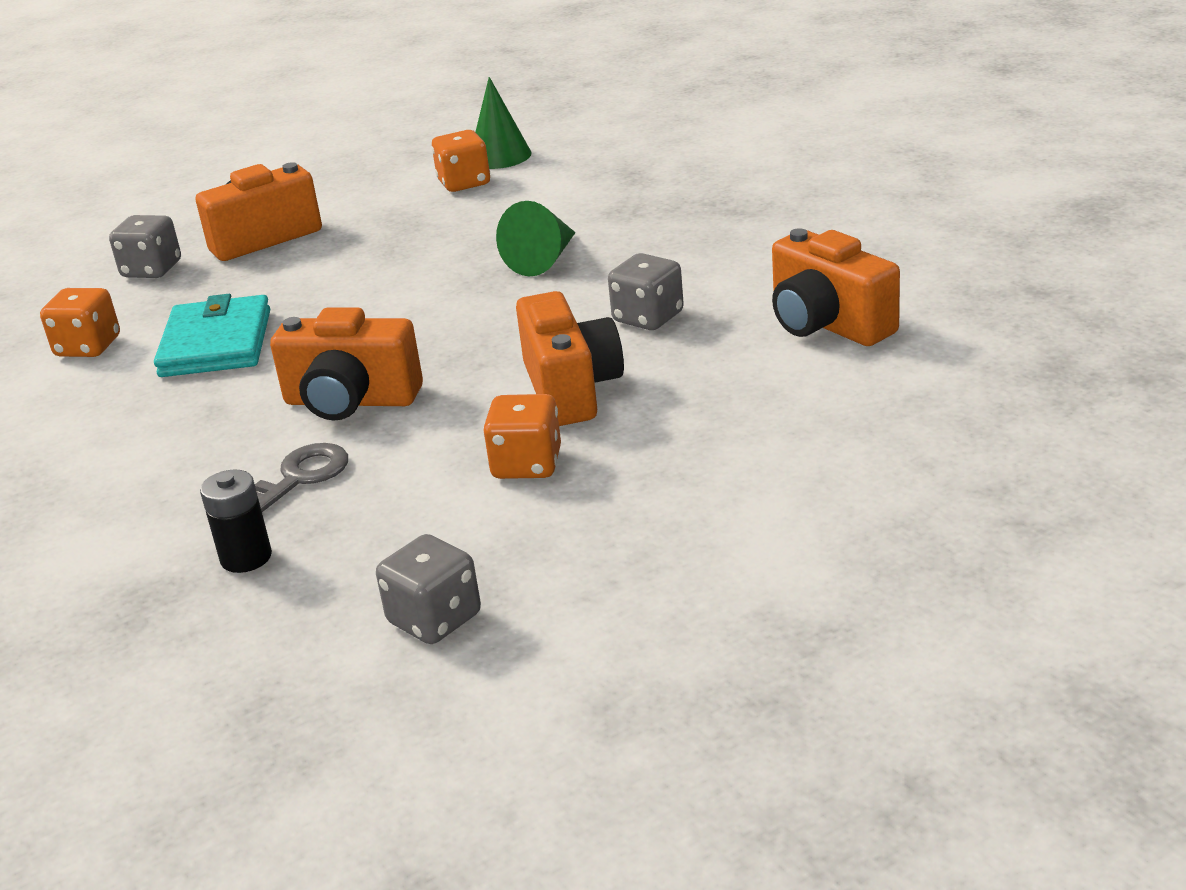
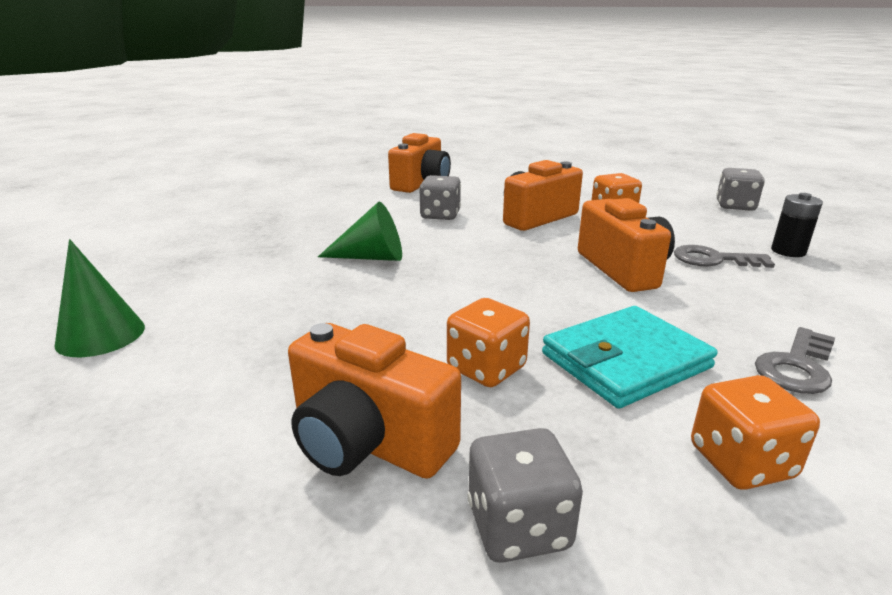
camera: 120 degrees left, 5 degrees down
orange dice [432,130,490,192] -> orange dice moved to [447,298,530,387]
none -> grey key [755,327,835,394]

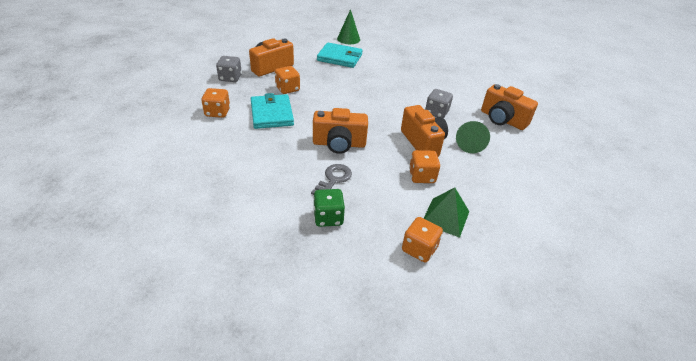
camera: 105 degrees right, 15 degrees up
green cone [318,202,402,261] -> green cone moved to [456,121,490,153]
grey dice [716,168,765,211] -> orange dice [402,217,443,262]
grey key [755,327,835,394] -> none
black battery [771,193,823,257] -> green dice [313,189,345,227]
none -> turquoise wallet [317,43,363,68]
none -> green pyramid [424,187,469,238]

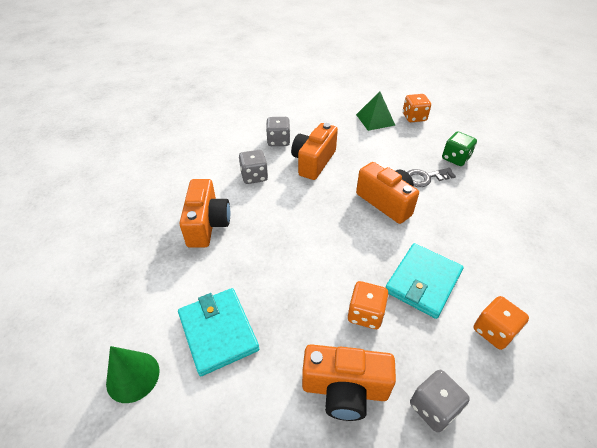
camera: 130 degrees left, 5 degrees up
orange dice [409,150,440,183] -> none
green cone [456,121,490,153] -> grey dice [266,117,290,146]
orange camera [481,84,538,130] -> orange camera moved to [179,179,230,248]

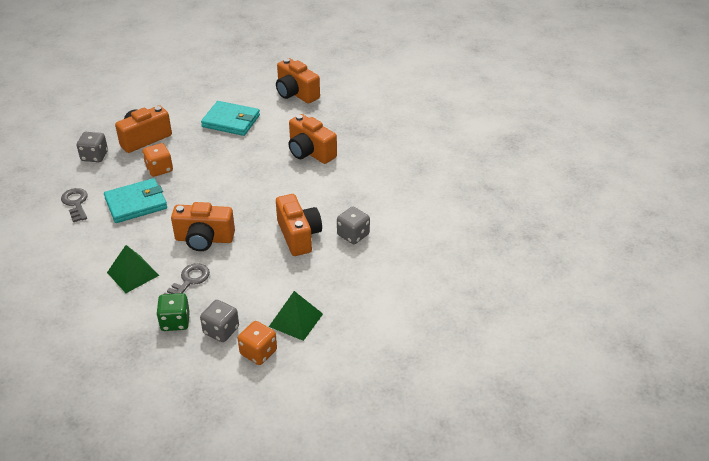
camera: 135 degrees right, 5 degrees down
green cone [106,346,159,403] -> none
grey dice [239,150,268,184] -> grey dice moved to [200,300,239,342]
turquoise wallet [386,243,463,319] -> turquoise wallet turned 75 degrees clockwise [104,178,167,223]
orange dice [474,296,529,350] -> grey key [61,188,88,222]
none -> green pyramid [107,245,159,293]
none -> orange camera [276,58,320,104]

